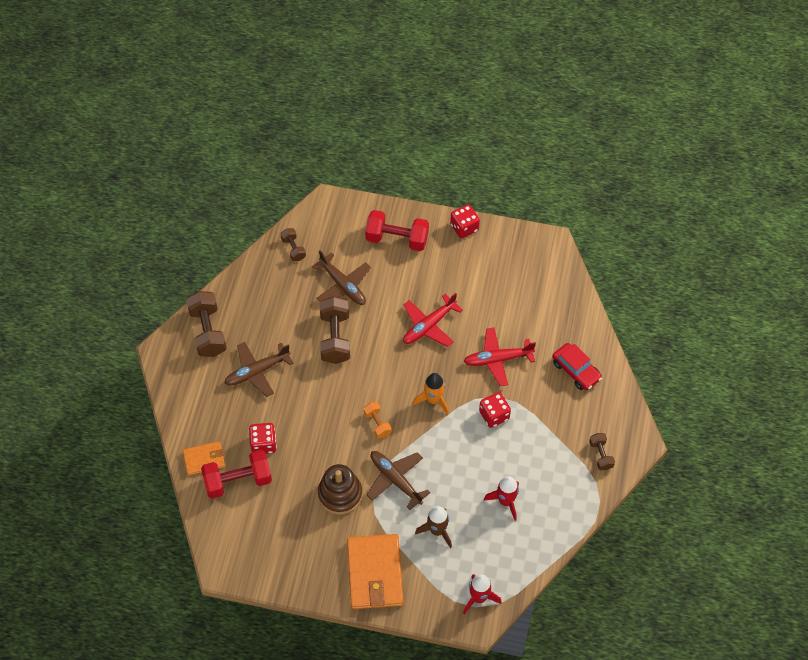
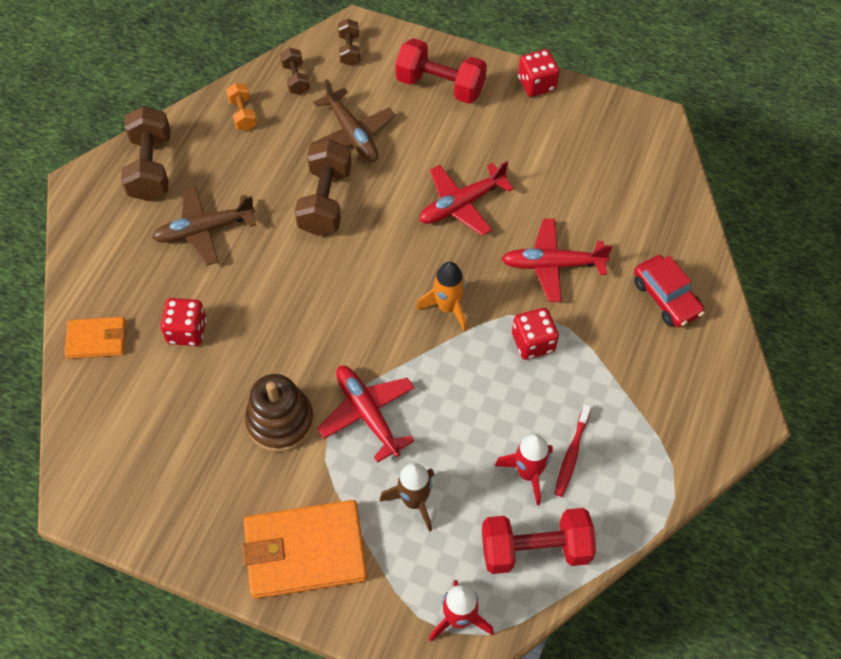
camera: 10 degrees right, 0 degrees up
red dumbbell [201,450,272,498] -> red dumbbell moved to [482,508,596,574]
orange wallet [347,534,404,609] -> orange wallet turned 75 degrees clockwise [242,500,367,599]
orange dumbbell [363,402,391,438] -> orange dumbbell moved to [226,83,257,131]
brown plane [366,451,430,510] -> red plane [317,366,414,462]
brown dumbbell [589,433,615,470] -> brown dumbbell moved to [338,19,360,66]
none -> red toothbrush [555,404,591,497]

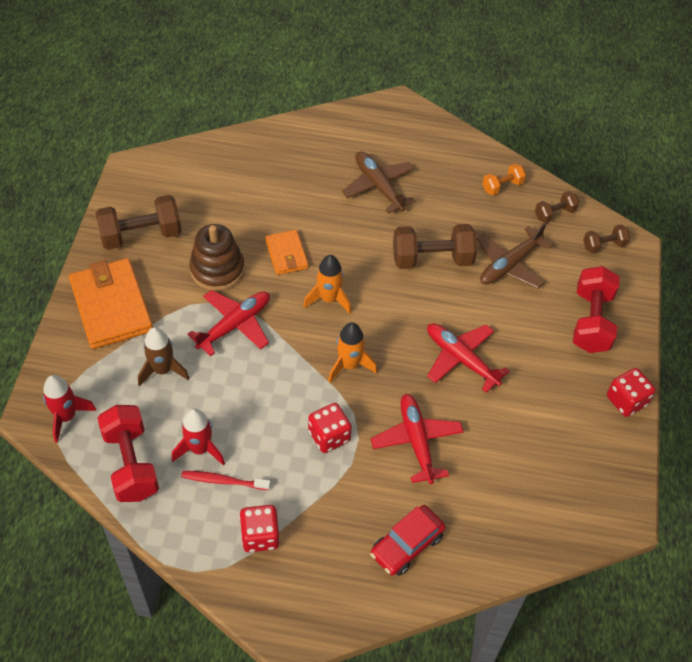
camera: 75 degrees right, 5 degrees down
orange wallet [65,317,126,359] -> orange wallet moved to [265,230,309,275]
brown dumbbell [121,106,170,201] -> brown dumbbell moved to [96,195,182,250]
red dice [160,298,207,346] -> red dice moved to [239,505,280,552]
none -> orange rocket [303,255,351,314]

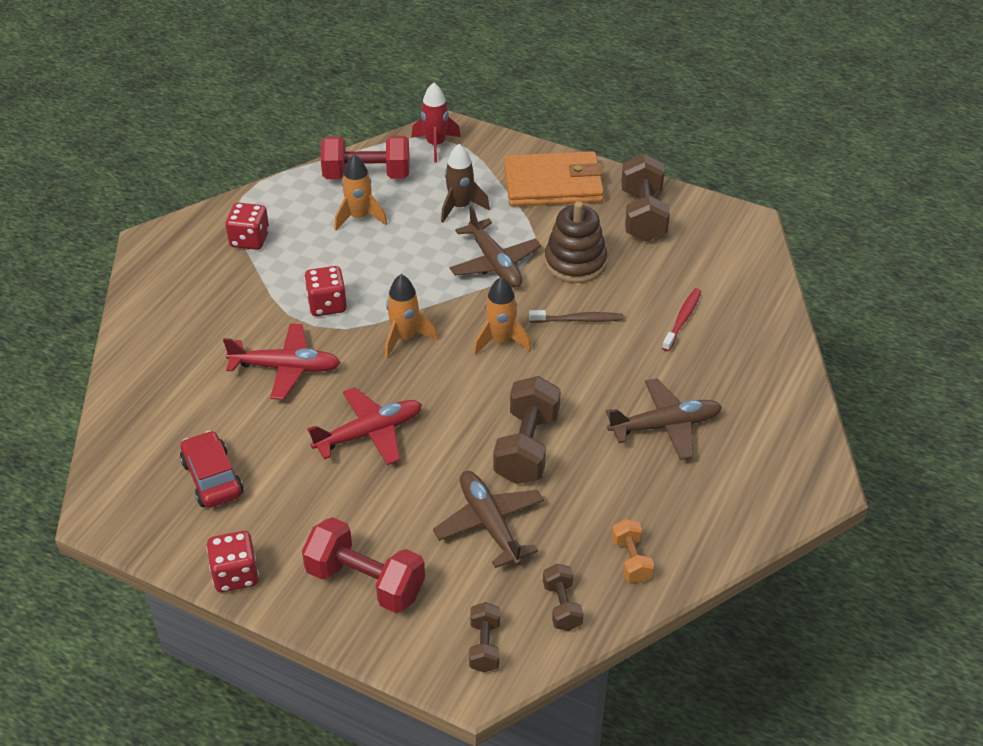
camera: 110 degrees right, 10 degrees down
red rocket [172,408,225,466] -> orange rocket [335,154,387,230]
red toothbrush [181,471,271,490] -> red toothbrush moved to [662,288,701,351]
red plane [187,290,270,356] -> brown plane [449,206,541,287]
orange wallet [265,230,309,275] -> brown toothbrush [529,310,624,323]
red car [370,505,445,576] -> red car moved to [180,430,244,508]

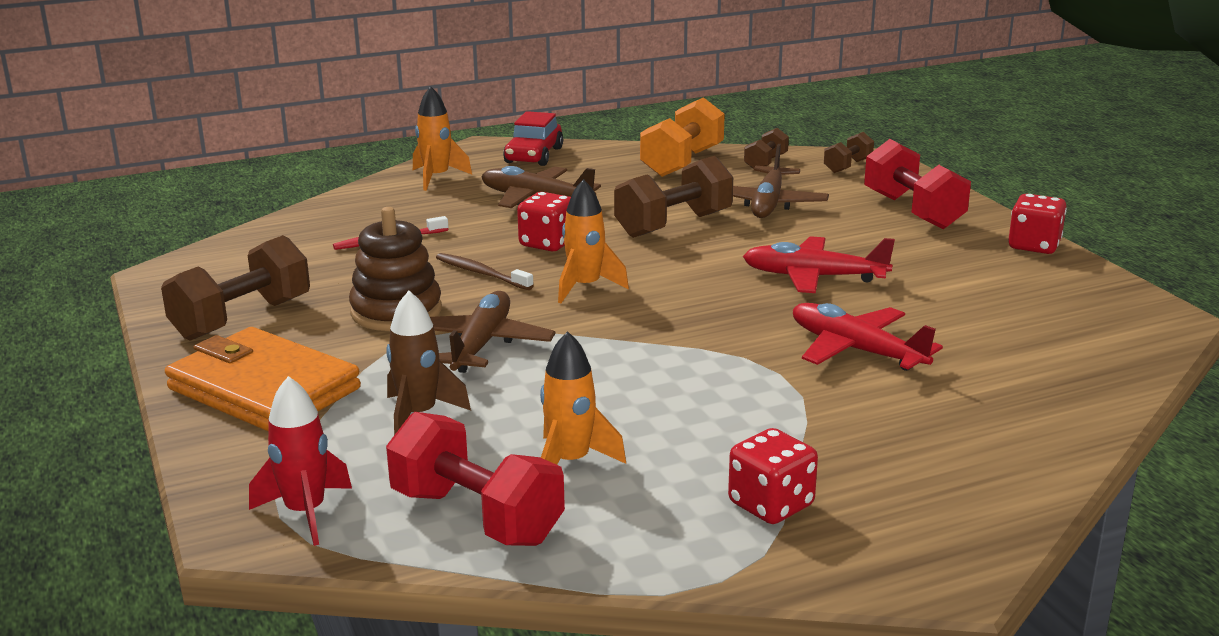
camera: 140 degrees left, 20 degrees down
red car [180,430,244,508] -> red car moved to [503,111,563,166]
red dice [304,266,347,316] -> red dice moved to [517,192,571,251]
orange rocket [385,274,438,358] -> orange rocket moved to [413,86,472,191]
orange dumbbell [612,519,654,583] -> orange dumbbell [640,97,725,177], size x1.86

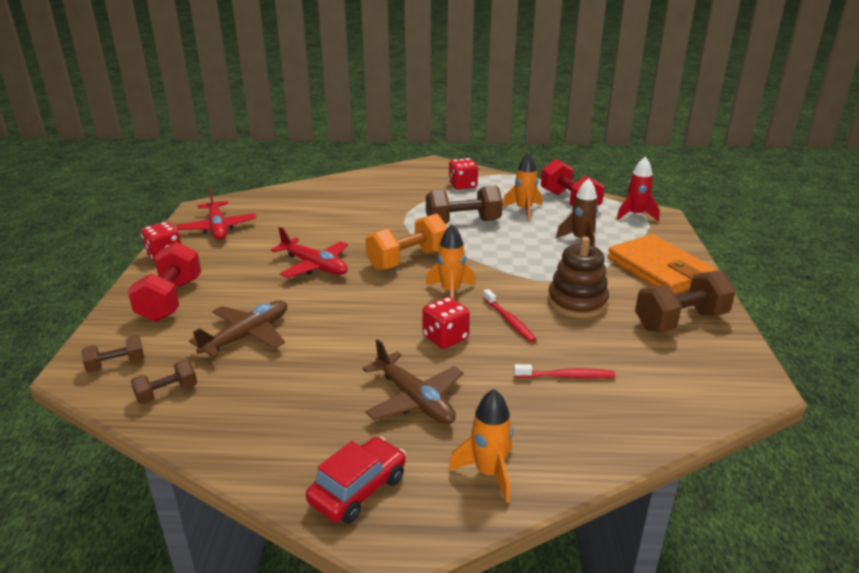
camera: 155 degrees left, 5 degrees up
brown plane [430,291,555,373] -> none
brown toothbrush [436,253,534,290] -> red toothbrush [483,289,537,342]
brown dumbbell [614,156,733,238] -> brown dumbbell moved to [426,185,503,224]
orange dumbbell [640,97,725,177] -> orange dumbbell moved to [365,214,448,271]
red plane [793,303,943,371] -> red plane moved to [177,188,256,240]

